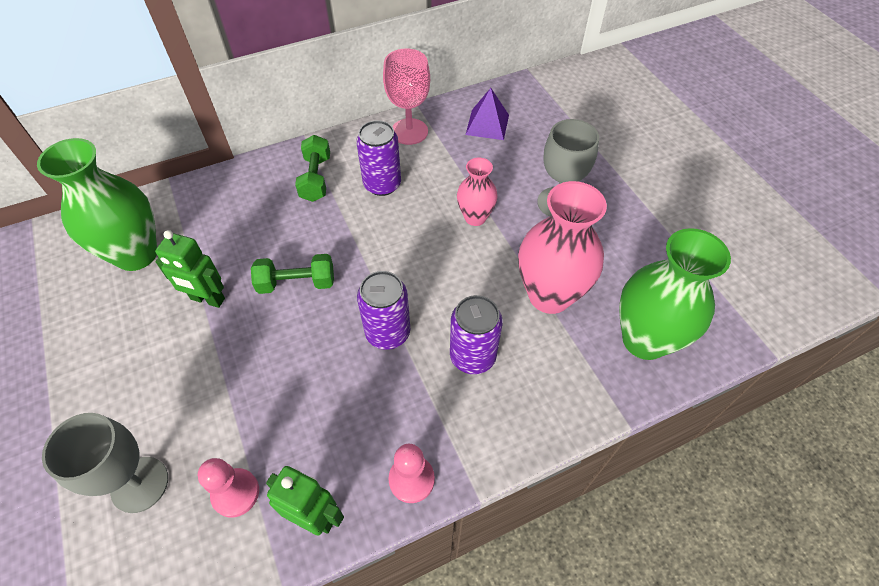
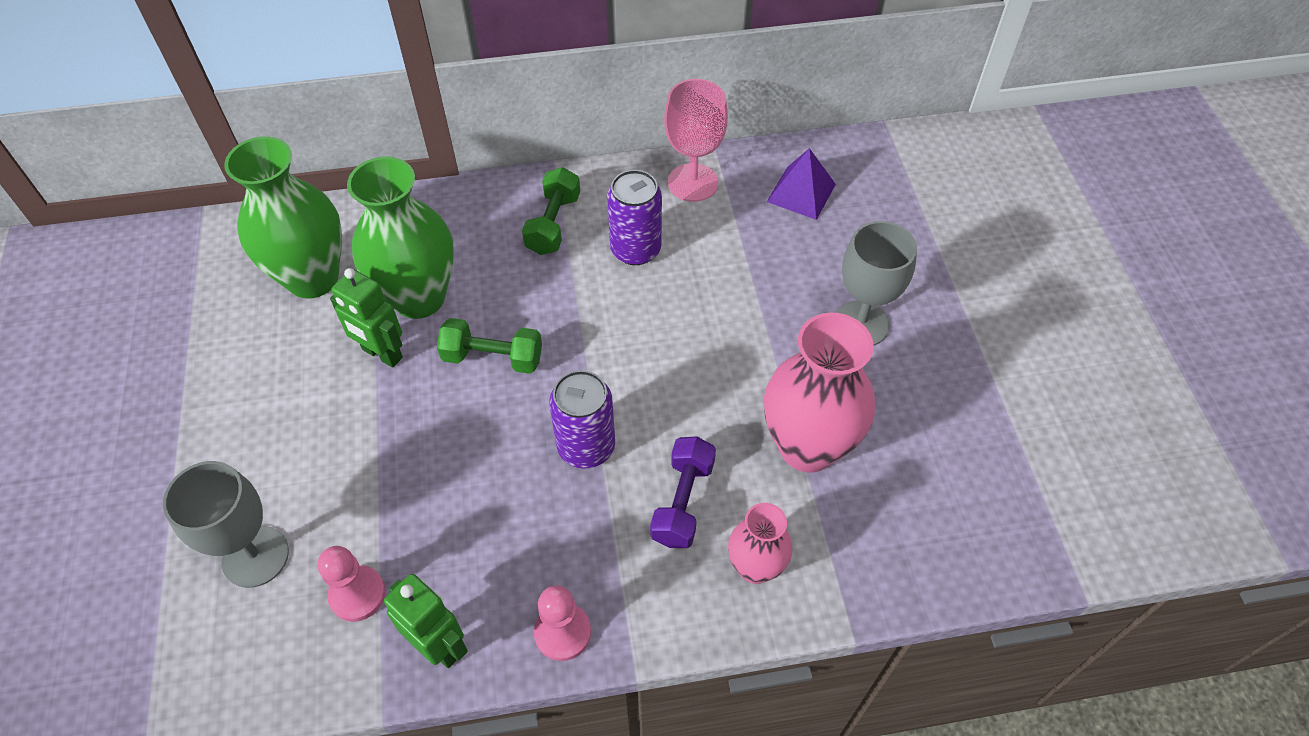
camera: 15 degrees right, 0 degrees up
purple can [450,295,503,374] -> purple dumbbell [650,436,716,548]
pink vase [457,158,498,226] -> pink vase moved to [728,503,792,584]
green vase [619,228,731,360] -> green vase moved to [347,156,454,319]

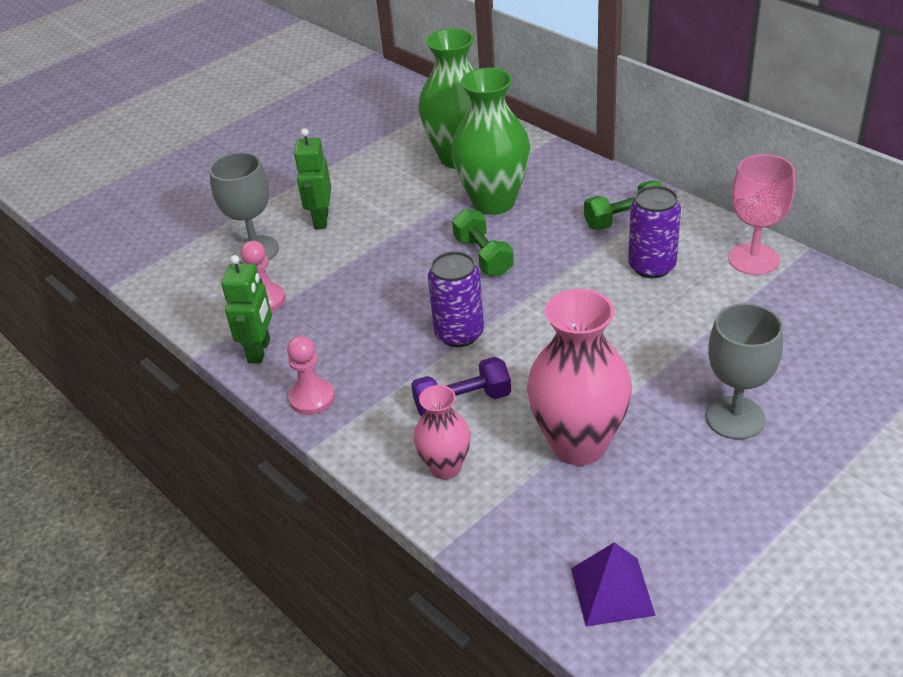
camera: 60 degrees right, 15 degrees down
green robot [330,268,403,368] -> green robot moved to [294,128,331,229]
purple pyramid [767,148,836,220] -> purple pyramid moved to [571,542,656,627]

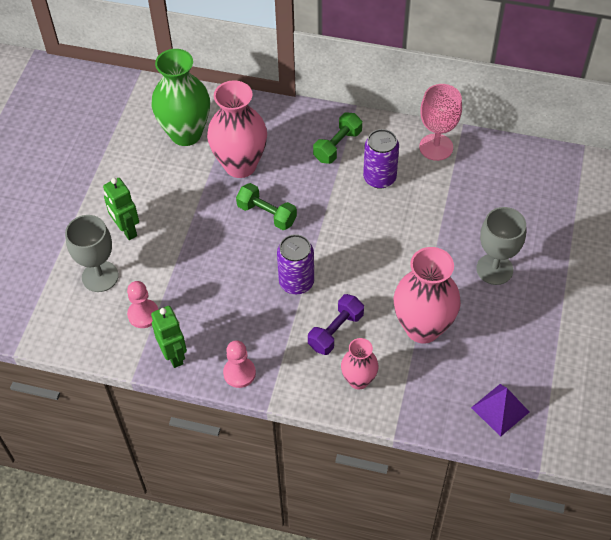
camera: 35 degrees left, 15 degrees up
green vase [451,68,530,215] -> pink vase [207,80,267,178]

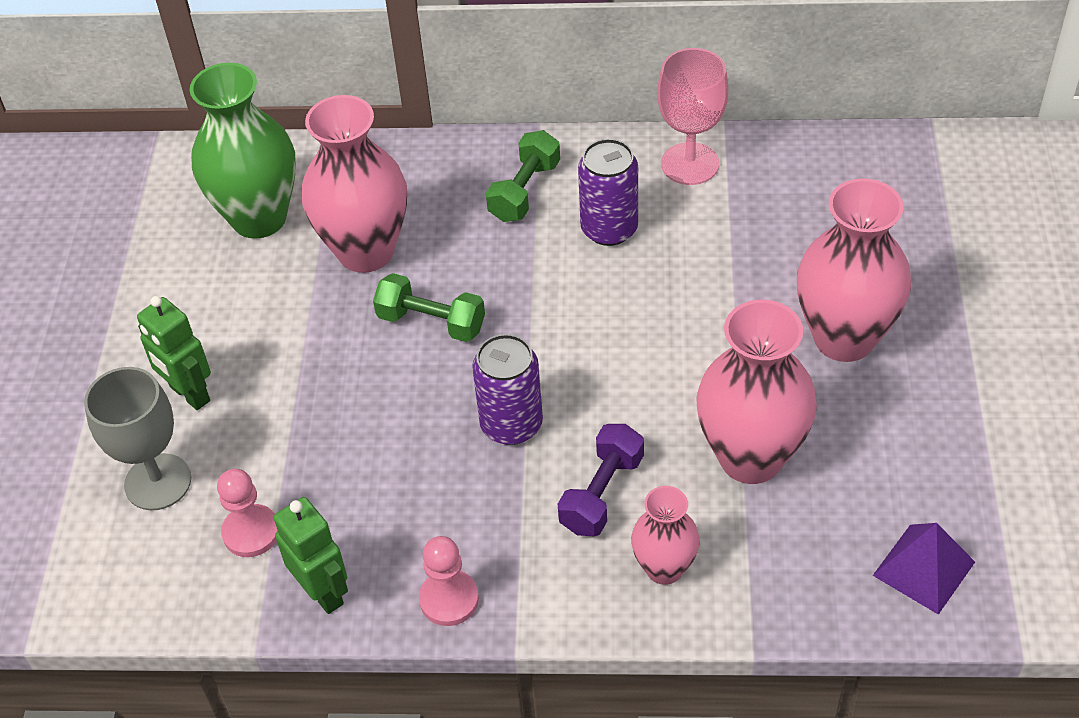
camera: 10 degrees left, 5 degrees down
grey goblet [476,207,526,285] -> pink vase [797,178,911,362]

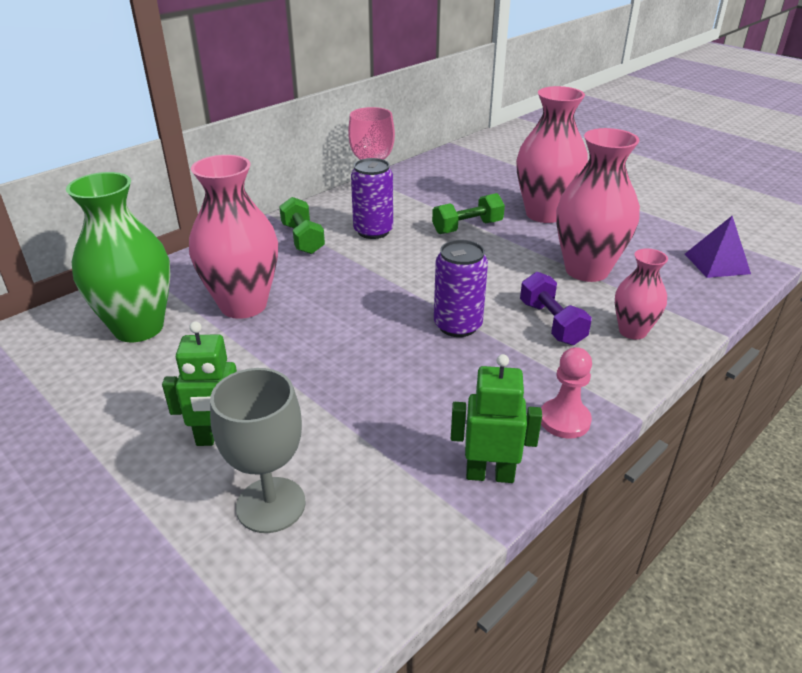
camera: 50 degrees left, 15 degrees down
pink pawn [217,469,278,557] -> none
green dumbbell [373,273,485,342] -> green dumbbell moved to [432,193,505,234]

